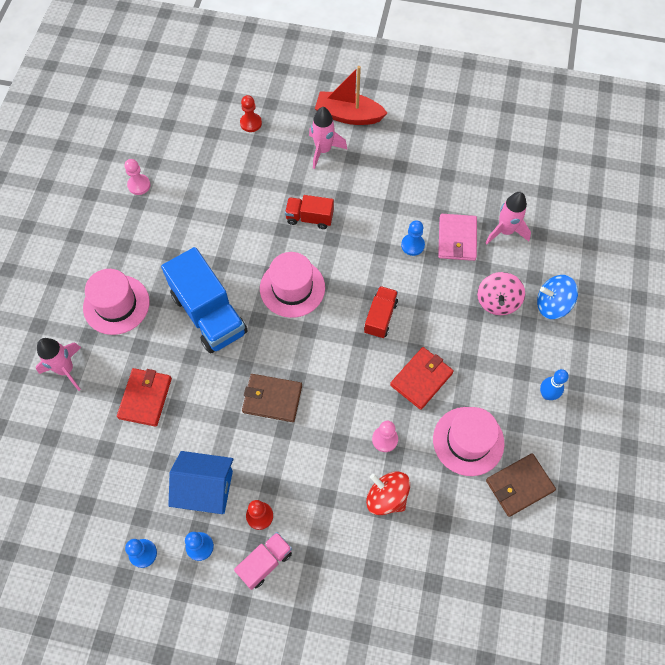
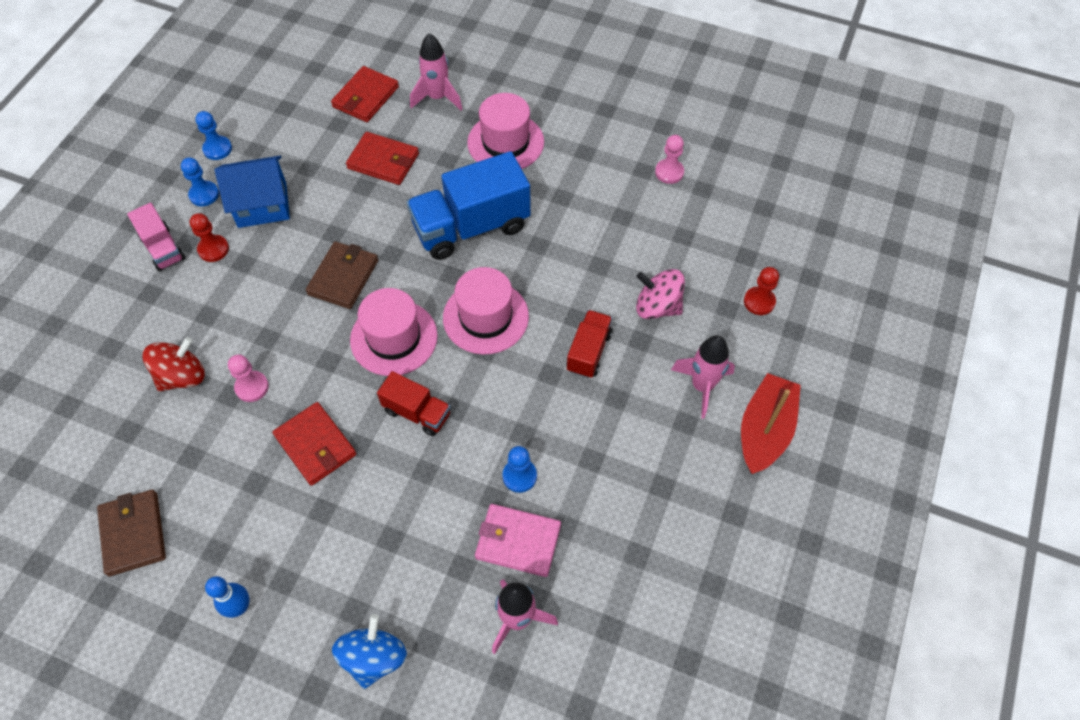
camera: 100 degrees right, 5 degrees down
blue house [168,451,234,514] -> blue house turned 60 degrees clockwise [214,156,290,228]
pink hat [433,407,505,476] -> pink hat moved to [350,288,438,376]
pink spinning top [477,272,525,315] -> pink spinning top moved to [636,269,685,319]
none -> red wallet [331,66,399,122]

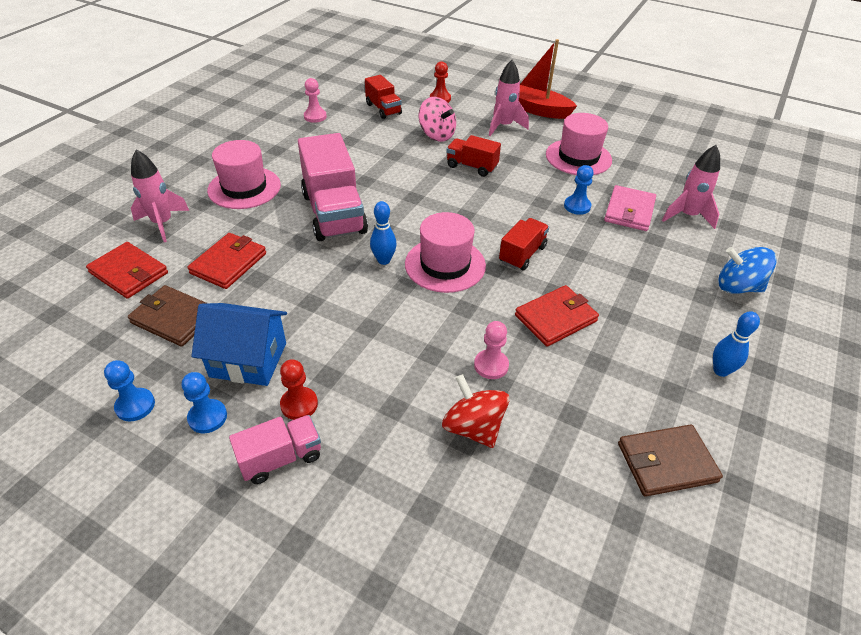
camera: 85 degrees left, 15 degrees down
blue house [214,156,290,228] -> blue house turned 75 degrees counterclockwise [191,303,287,386]
brown wallet [306,241,378,309] -> brown wallet moved to [128,285,206,347]
blue truck [407,151,531,260] -> pink truck [298,133,368,241]
pink hat [443,267,529,354] -> pink hat moved to [546,113,612,175]
pink spinning top [636,269,685,319] -> pink spinning top turned 75 degrees counterclockwise [419,97,456,142]
none -> red truck [365,75,402,119]
none -> blue bowling pin [370,201,397,265]

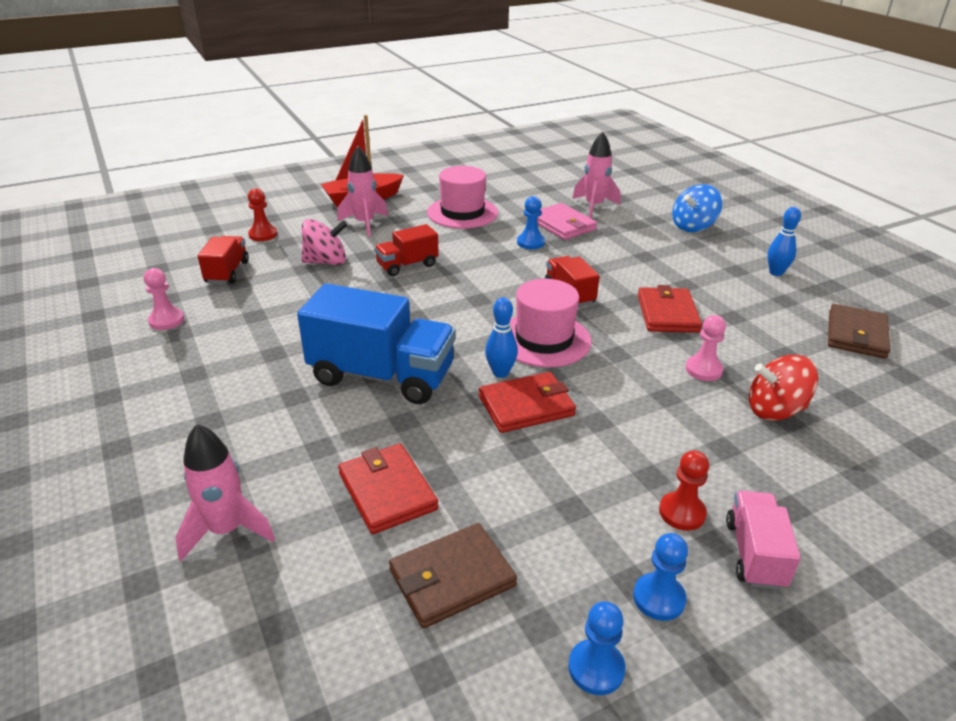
camera: 55 degrees left, 10 degrees down
red wallet [86,242,168,299] -> red wallet moved to [479,372,576,433]
blue house [191,303,287,386] -> none
pink hat [207,140,281,209] -> none
pink truck [298,133,368,241] -> blue truck [297,283,456,404]
red truck [365,75,402,119] -> red truck turned 90 degrees counterclockwise [198,236,249,284]

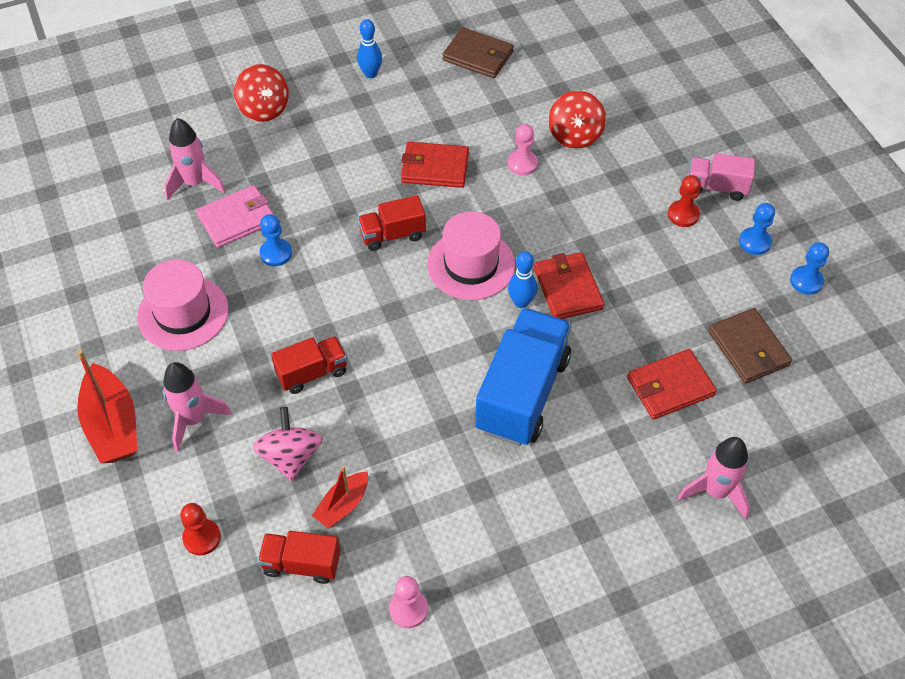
camera: 85 degrees left, 20 degrees up
red truck [374,224,439,276] -> red truck turned 90 degrees counterclockwise [271,336,347,394]
blue spinning top [672,184,722,232] -> red spinning top [234,64,289,122]
none -> red boat [312,466,368,529]

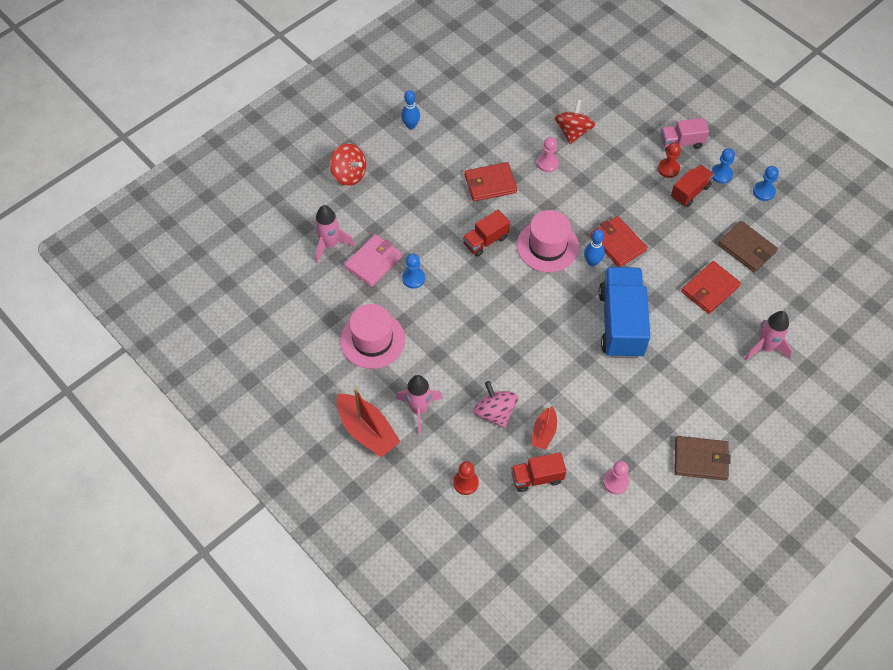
camera: 20 degrees left, 5 degrees up
red truck [271,336,347,394] -> red truck moved to [671,164,714,207]
brown wallet [442,27,514,78] -> brown wallet moved to [674,436,731,480]
red spinning top [548,91,606,149] -> red spinning top turned 150 degrees counterclockwise [555,100,595,144]

